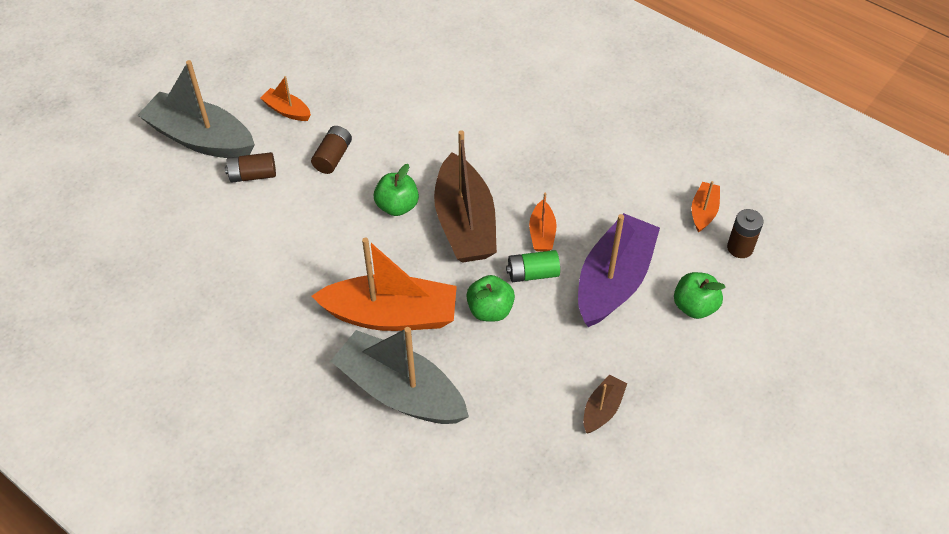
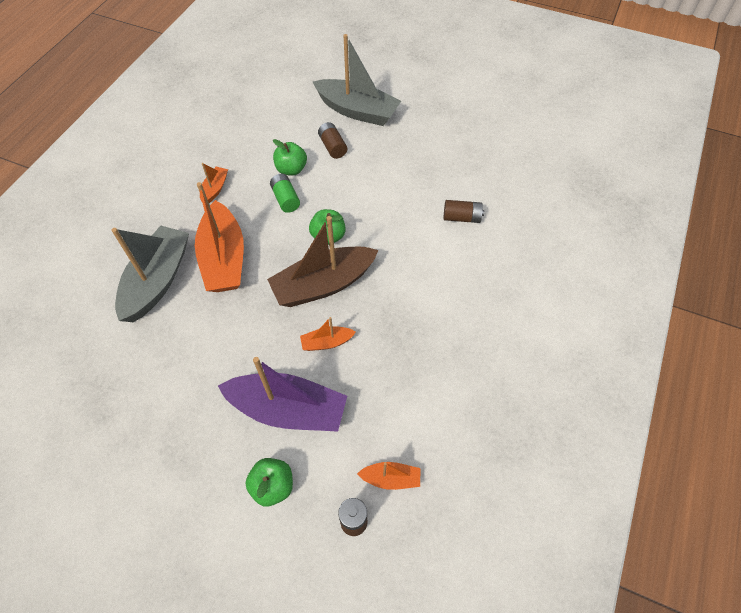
camera: 75 degrees right, 5 degrees up
grey boat [138,60,255,158] -> grey boat turned 105 degrees clockwise [313,34,401,126]
orange boat [260,76,311,121] -> orange boat moved to [200,163,228,203]
brown battery [311,126,352,174] -> brown battery moved to [444,200,484,223]
green apple [466,275,515,322] -> green apple moved to [273,139,307,176]
green battery [506,250,560,282] -> green battery moved to [270,174,300,213]
brown boat [583,374,627,433] -> none

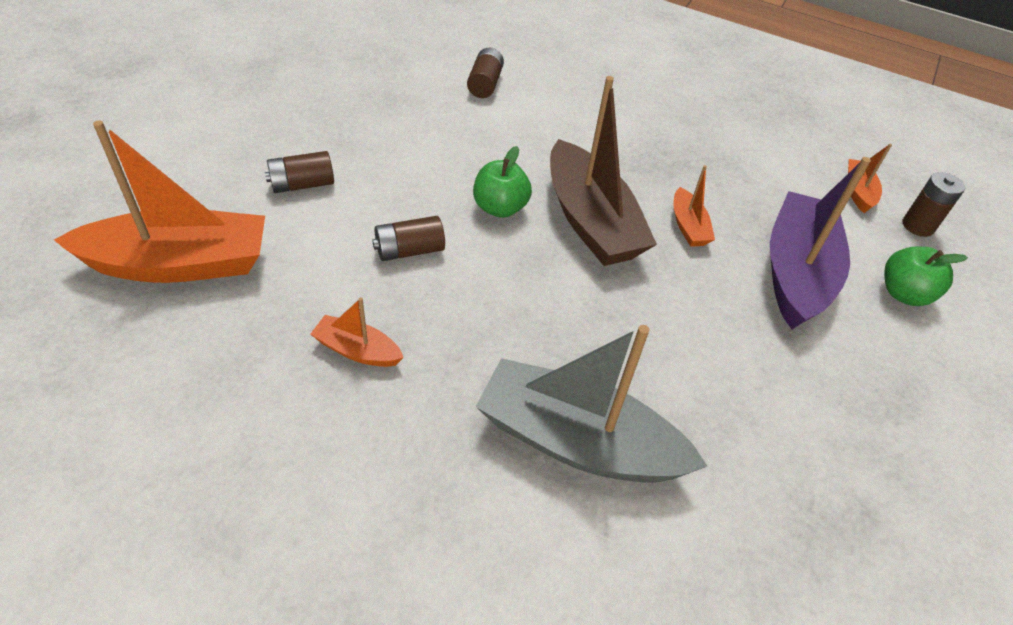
camera: 90 degrees left, 10 degrees down
orange boat [195,182,244,292] -> orange boat moved to [54,120,265,283]
green battery [270,174,300,213] -> brown battery [372,216,445,261]
green apple [273,139,307,176] -> none
grey boat [313,34,401,126] -> none

